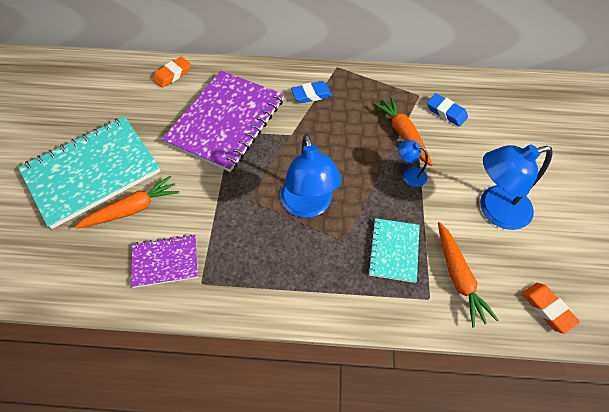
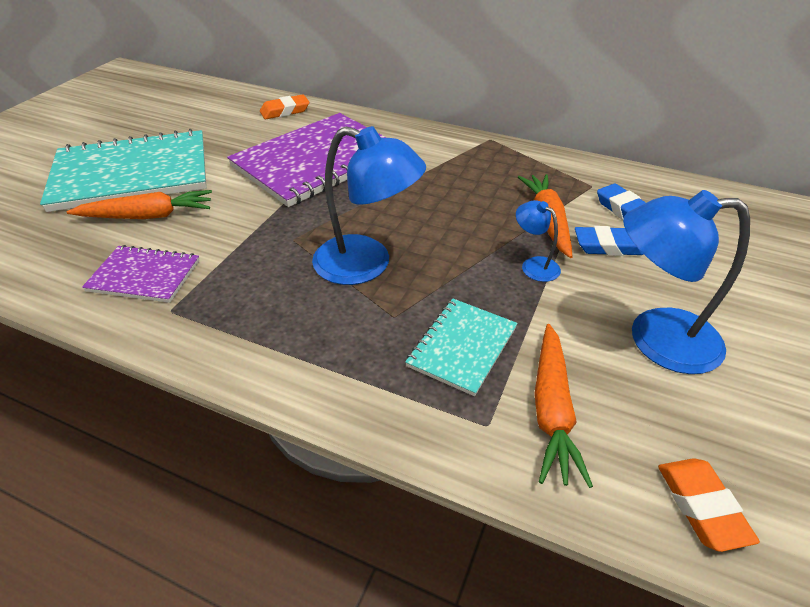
camera: 20 degrees right, 15 degrees down
blue lamp [281,134,342,218] -> blue lamp turned 75 degrees counterclockwise [312,126,426,285]
blue eraser [291,81,333,103] -> blue eraser moved to [575,226,643,256]

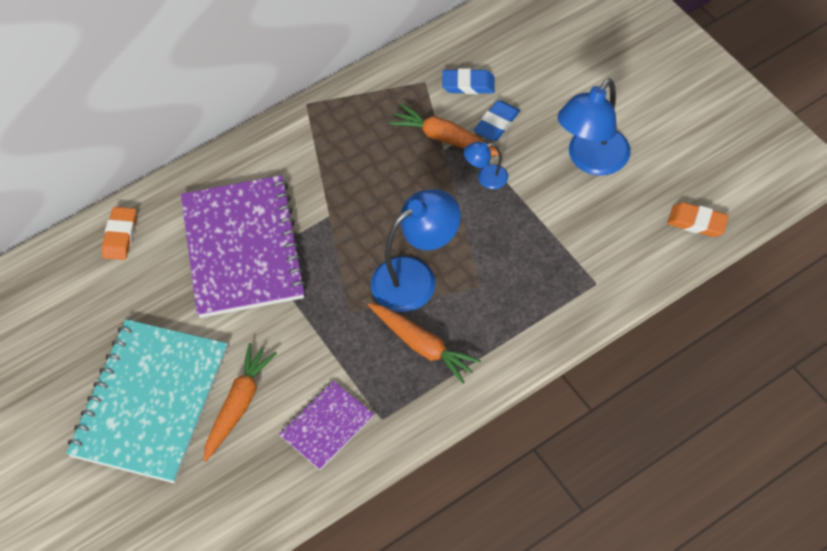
camera: 55 degrees left, 15 degrees up
turquoise notebook [405,298,518,396] -> none
orange carrot [534,324,593,488] -> orange carrot moved to [368,303,481,384]

